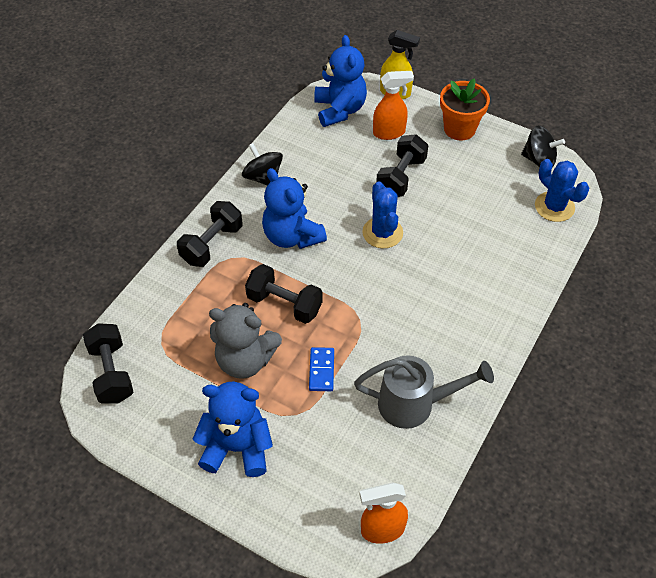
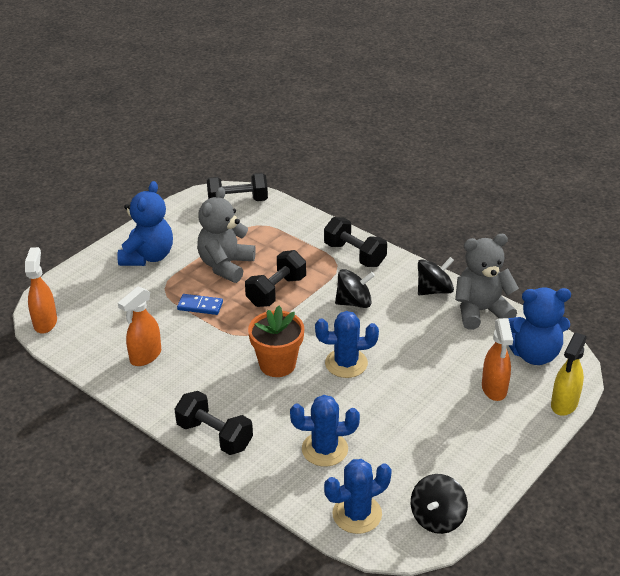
camera: 100 degrees right, 15 degrees down
blue teddy bear [262,168,327,249] -> black spinning top [335,269,375,308]
grey watering can [354,355,494,429] -> orange spray bottle [118,286,161,366]
black dumbbell [376,134,428,197] -> black dumbbell moved to [174,391,253,455]
orange flower pot [440,78,490,140] -> orange flower pot moved to [248,306,304,377]
none -> blue cactus [290,395,360,467]
none -> grey teddy bear [455,234,519,330]

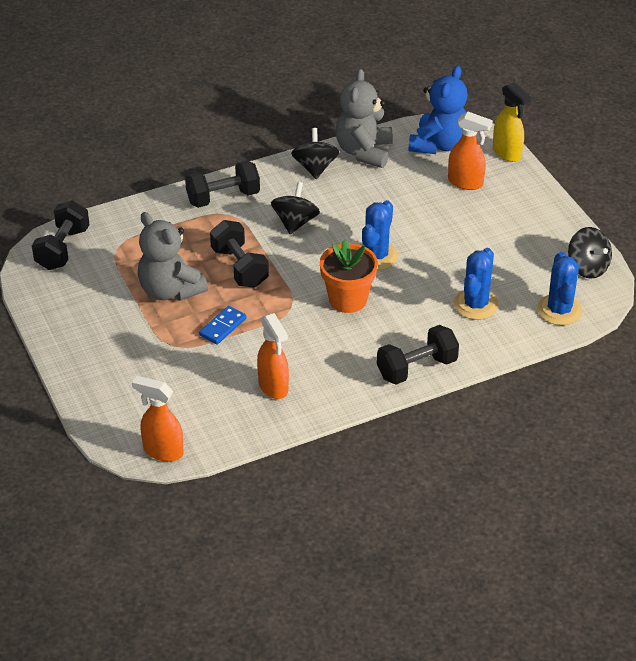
camera: 65 degrees left, 5 degrees up
blue teddy bear [117,181,173,266] -> none

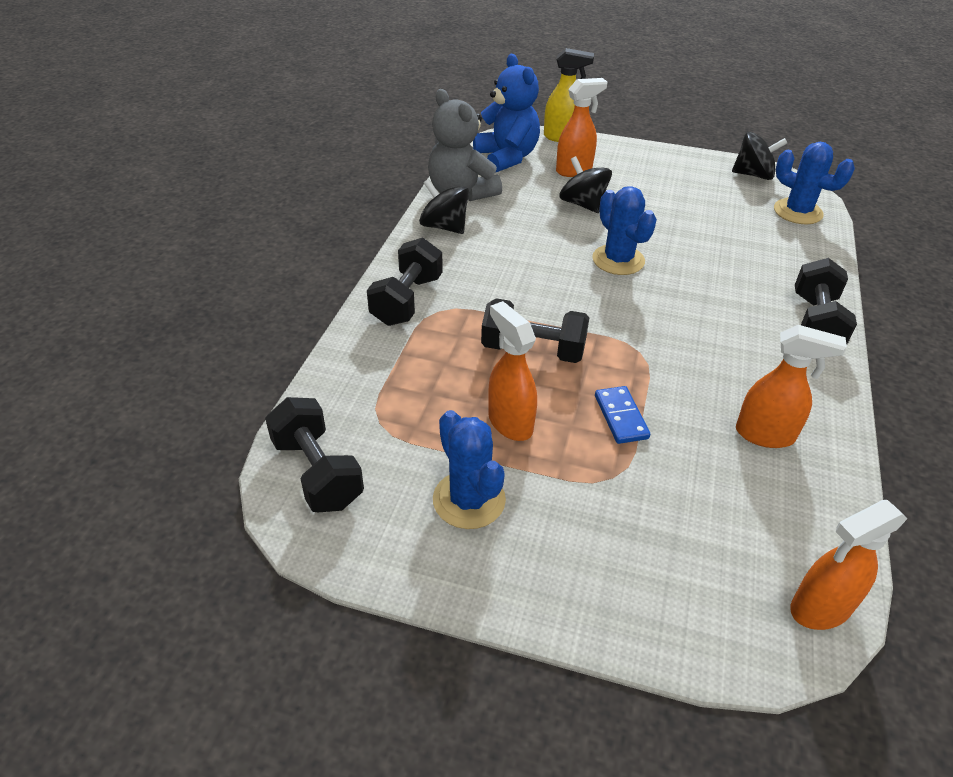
camera: 50 degrees left, 0 degrees up
grey teddy bear [138,212,208,301] -> orange spray bottle [488,301,537,441]
black spinning top [271,182,320,234] -> black spinning top moved to [559,156,612,213]
orange flower pot [320,239,378,313] -> none
blue cactus [454,248,499,320] -> blue cactus moved to [433,410,506,529]

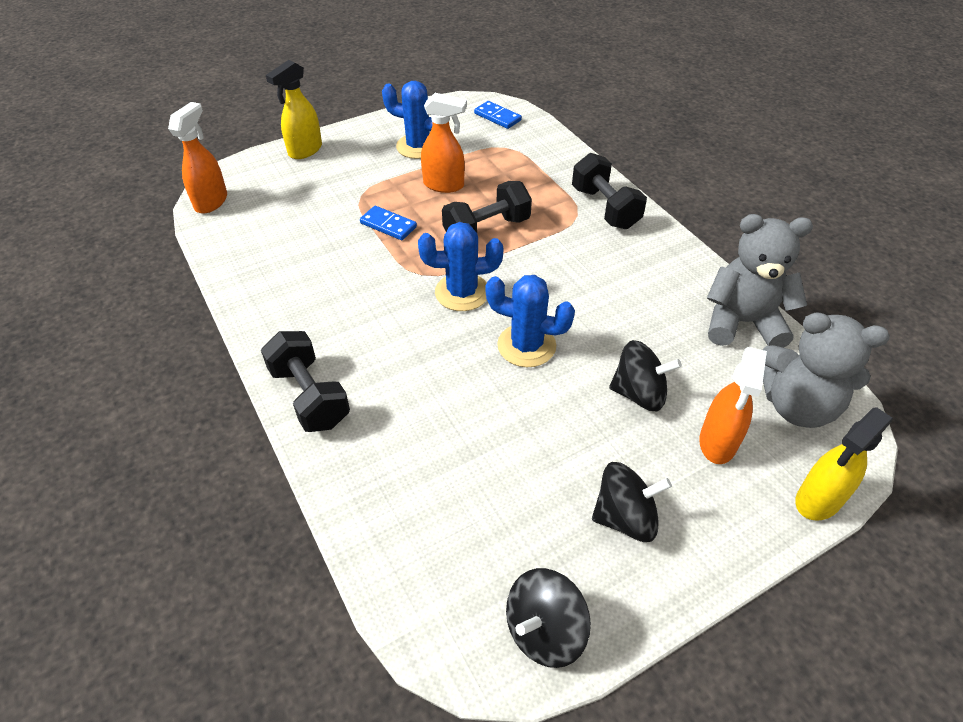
camera: 135 degrees right, 5 degrees up
black dumbbell [265,397,364,512] -> blue domino [474,101,522,129]
black spinning top [419,179,469,234] -> black spinning top moved to [592,462,672,542]
blue teddy bear [473,54,540,173] -> grey teddy bear [762,312,889,428]
orange spray bottle [736,325,847,448] -> none
blue cactus [774,142,855,225] -> blue cactus moved to [418,222,504,311]
none -> yellow spray bottle [266,60,322,159]

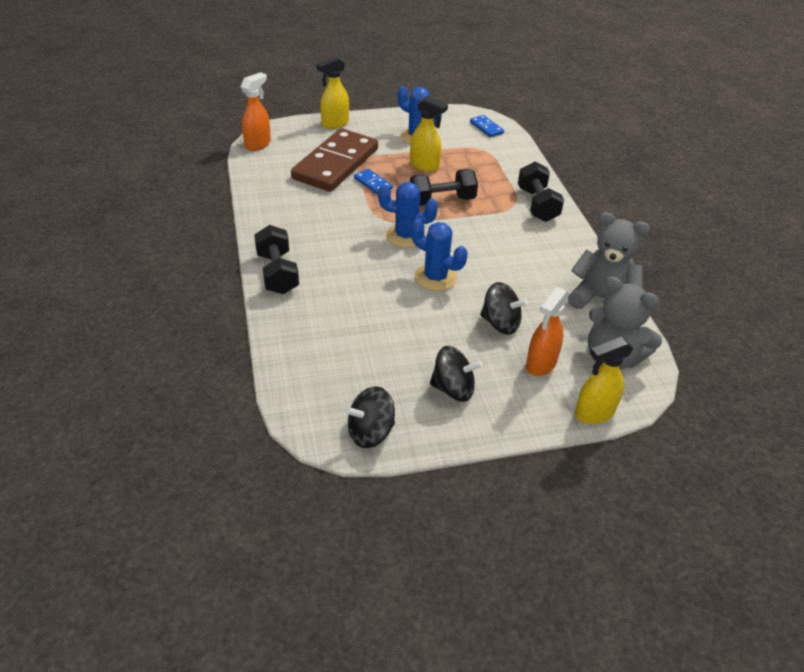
camera: 15 degrees right, 5 degrees down
orange spray bottle [421,93,467,193] -> yellow spray bottle [410,96,448,172]
none -> brown domino [291,128,378,192]

